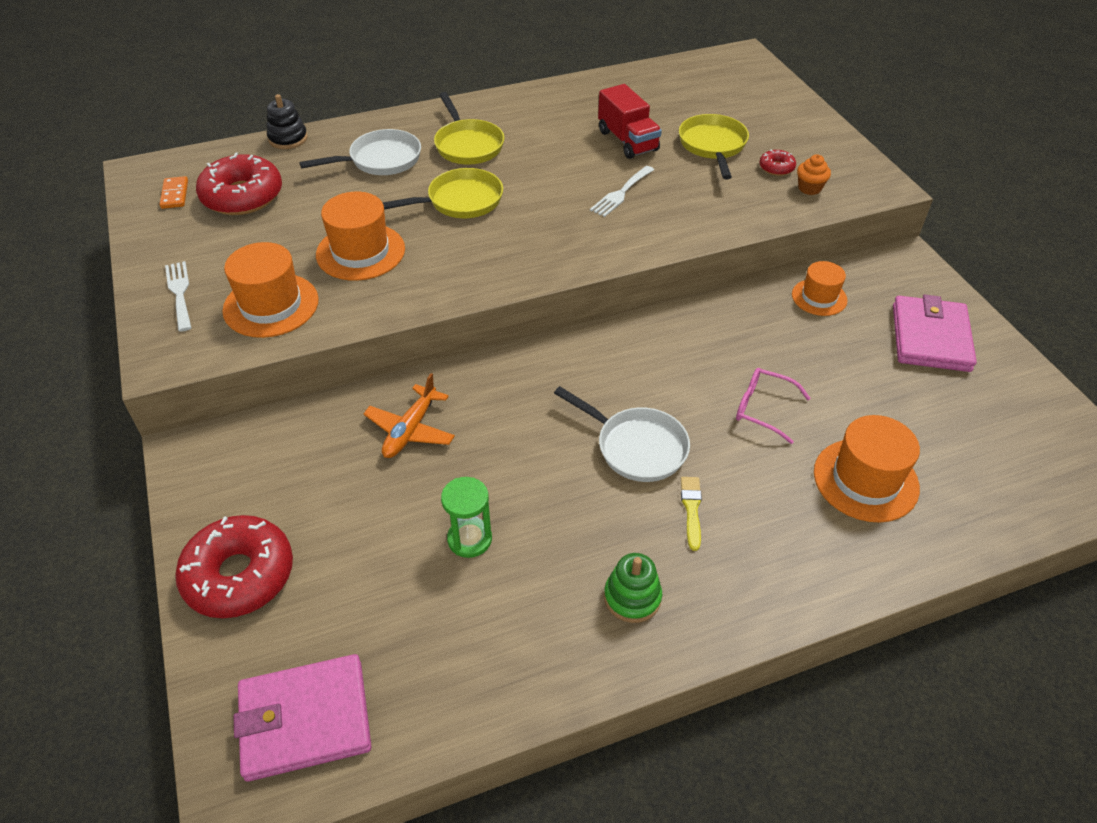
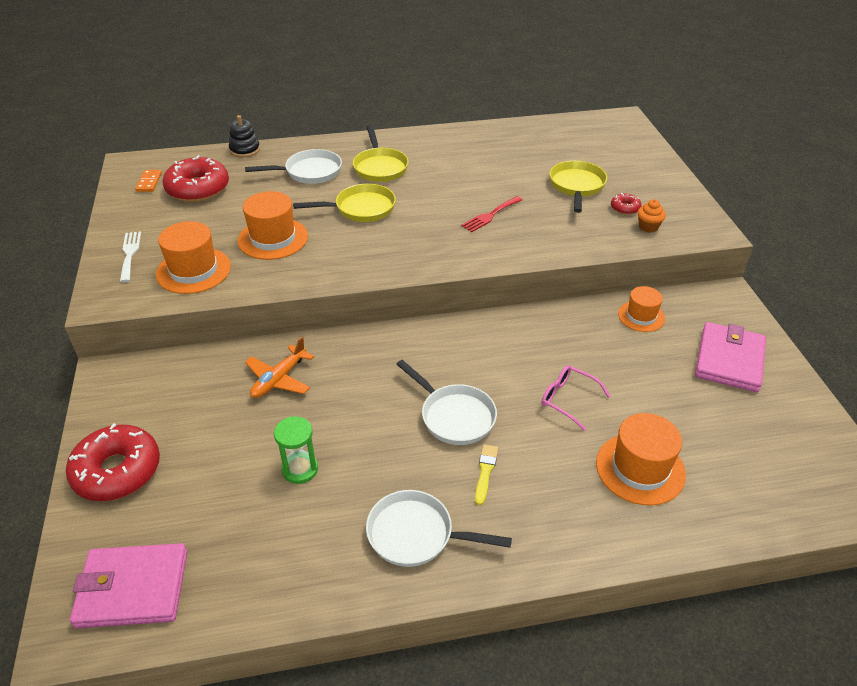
camera: 10 degrees right, 5 degrees down
white fork [590,166,654,217] -> red fork [461,196,522,232]
red truck [598,84,662,159] -> none
green stacking toy [604,553,662,623] -> white pan [366,490,512,567]

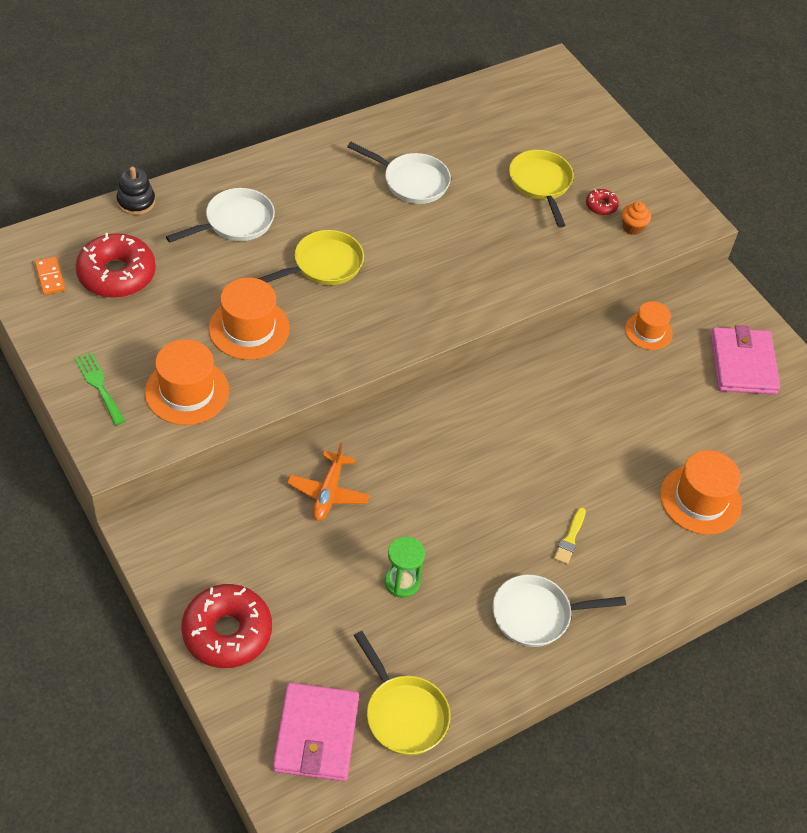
camera: 25 degrees left, 10 degrees up
pink wallet [70,543,187,628] -> pink wallet turned 60 degrees counterclockwise [273,683,359,781]
white fork [120,231,141,282] -> green fork [75,352,125,426]
yellow pan [353,125,409,182] -> yellow pan moved to [354,631,451,755]
white pan [396,360,497,445] -> white pan moved to [347,142,451,204]
red fork [461,196,522,232] -> none
yellow brush [475,444,498,505] -> yellow brush turned 150 degrees counterclockwise [554,507,586,564]
pink glasses [541,365,610,431] -> none

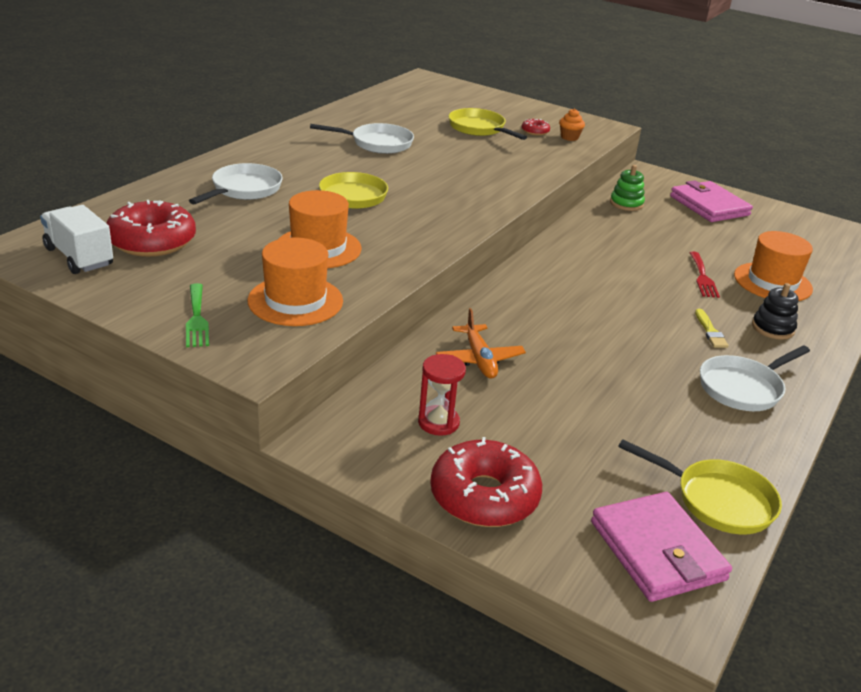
camera: 25 degrees left, 20 degrees down
orange domino [35,257,65,295] -> white truck [40,205,113,274]
green fork [75,352,125,426] -> green fork turned 135 degrees counterclockwise [186,283,209,347]
black stacking toy [116,167,155,215] -> black stacking toy moved to [752,283,799,340]
green hourglass [385,537,425,598] -> none
orange hat [625,301,673,350] -> green stacking toy [610,165,645,211]
none -> red hourglass [418,354,466,436]
none -> red fork [690,252,720,298]

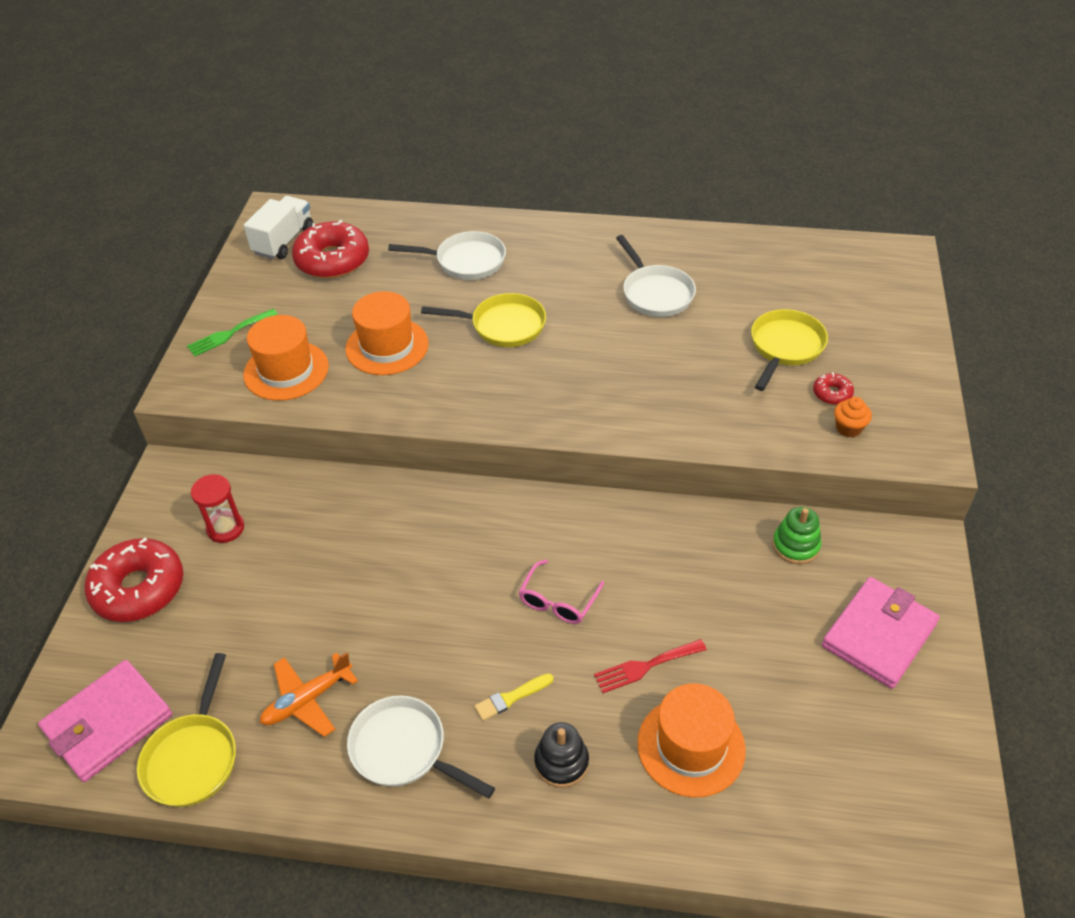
camera: 70 degrees right, 15 degrees up
orange plane [436,308,526,379] -> orange plane moved to [260,652,358,737]
none -> pink glasses [519,559,604,624]

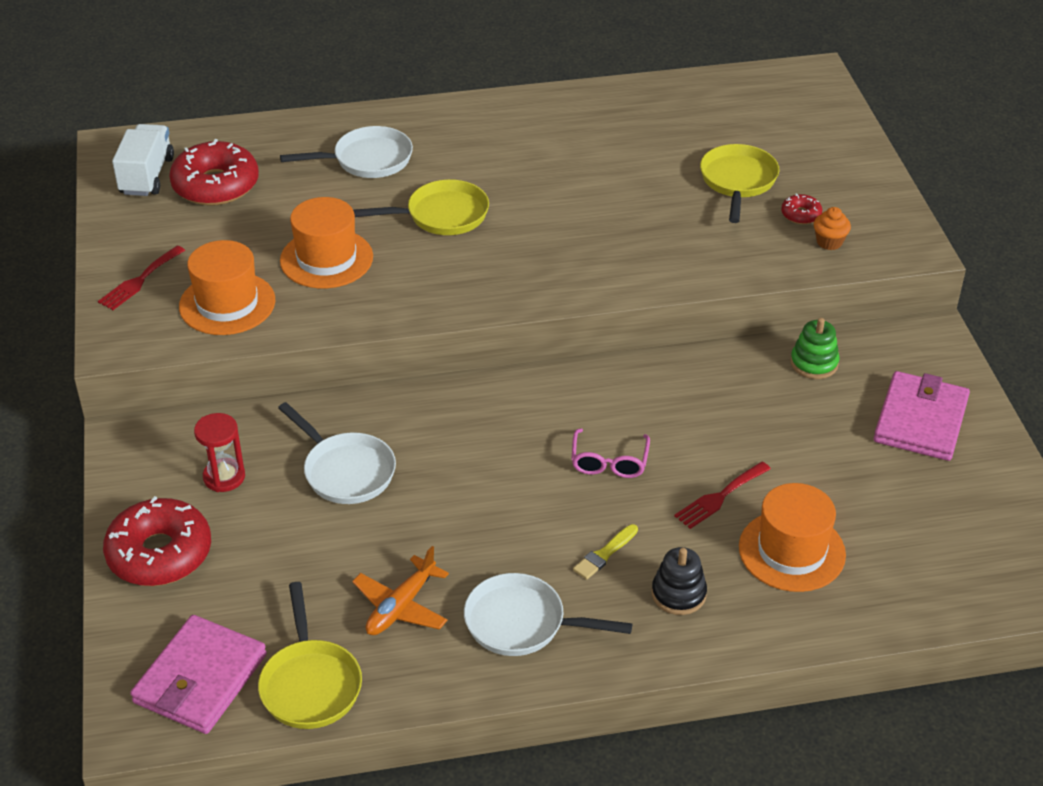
camera: 20 degrees left, 5 degrees down
green fork [187,309,278,356] -> red fork [98,246,185,310]
white pan [616,235,696,317] -> white pan moved to [278,402,396,504]

